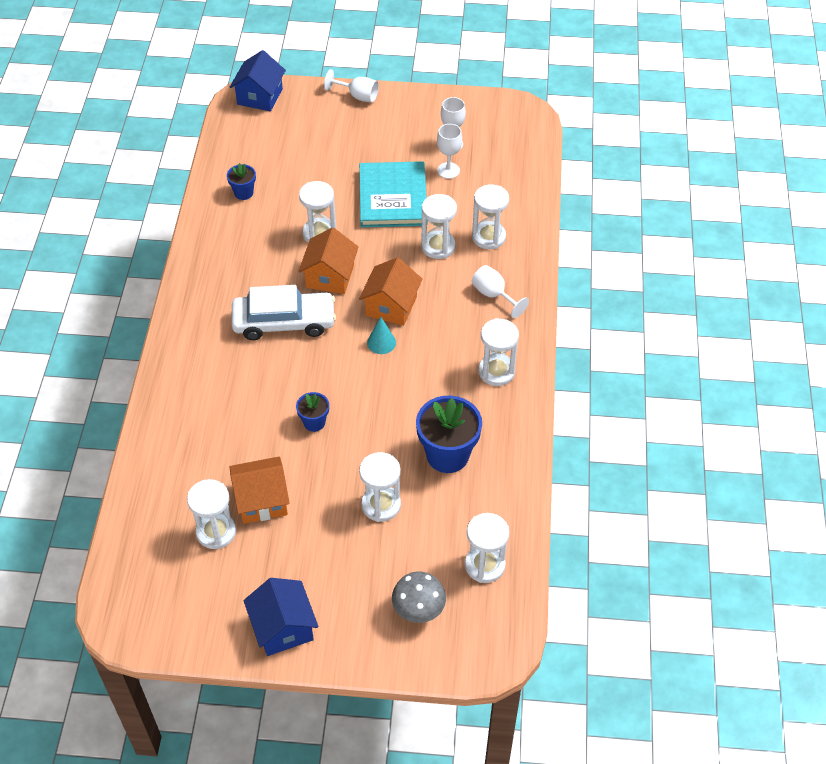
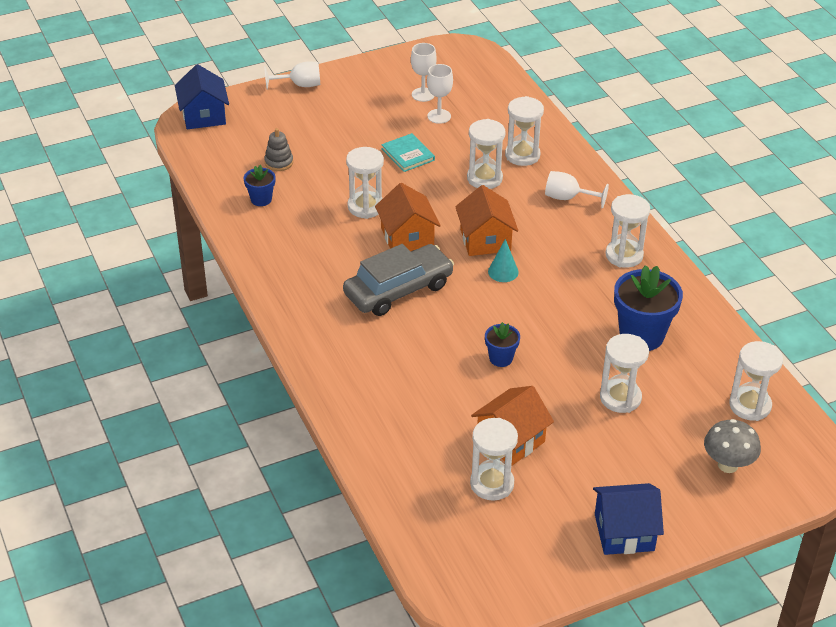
camera: 30 degrees left, 10 degrees down
white car [231,285,336,340] -> grey car [343,244,454,316]
blue house [244,578,319,656] -> blue house turned 45 degrees counterclockwise [593,483,664,555]
turquoise book [359,161,428,228] -> turquoise book [381,133,435,172], size x0.52
none -> grey stacking toy [264,128,293,171]

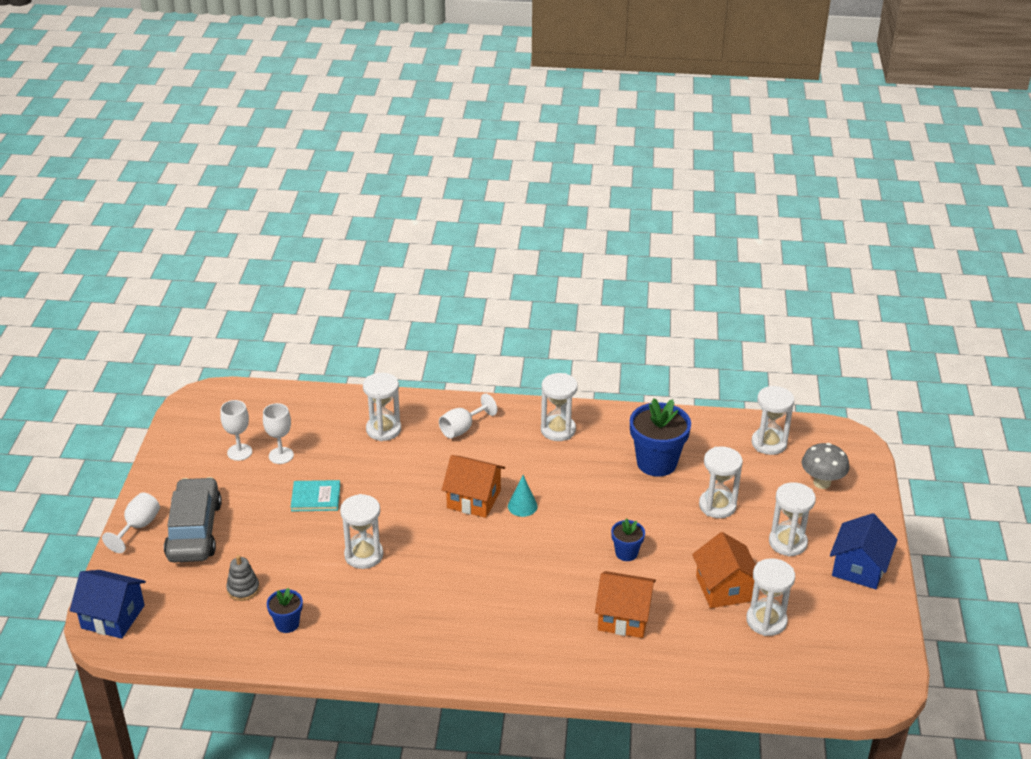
camera: 60 degrees left, 5 degrees down
grey car [343,244,454,316] -> grey car moved to [164,477,222,562]
orange house [375,183,441,251] -> orange house moved to [595,571,656,638]
white hourglass [467,119,505,189] -> white hourglass moved to [769,482,816,557]

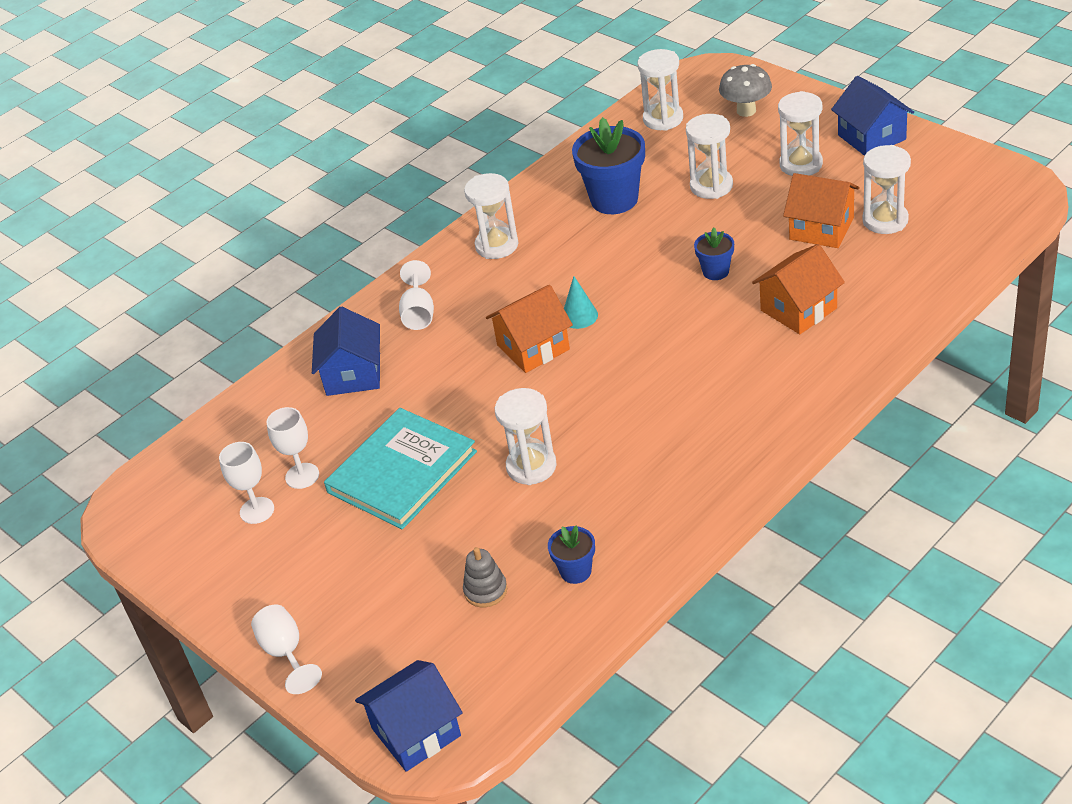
camera: 45 degrees left, 5 degrees up
grey car [164,477,222,562] -> none
turquoise book [291,480,340,512] -> turquoise book [324,408,477,529], size x1.92
white hourglass [363,373,401,441] -> blue house [312,306,380,396]

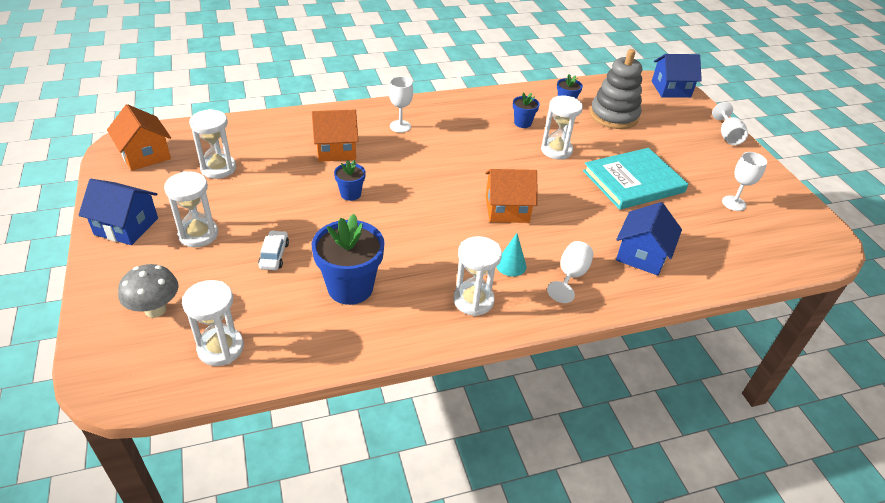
camera: 160 degrees left, 0 degrees up
white goblet [267,407,319,489] -> white goblet moved to [389,77,413,133]
grey stacking toy [463,547,507,607] -> grey stacking toy [590,49,642,129], size x2.07
turquoise cone [564,276,598,329] -> turquoise cone moved to [496,233,526,276]
white hourglass [686,114,733,199] -> white car [258,230,289,270]
orange house [783,173,860,248] -> orange house moved to [107,104,171,171]
blue house [831,76,914,156] -> blue house turned 75 degrees counterclockwise [78,179,158,245]
none -> blue flower pot [513,92,540,128]

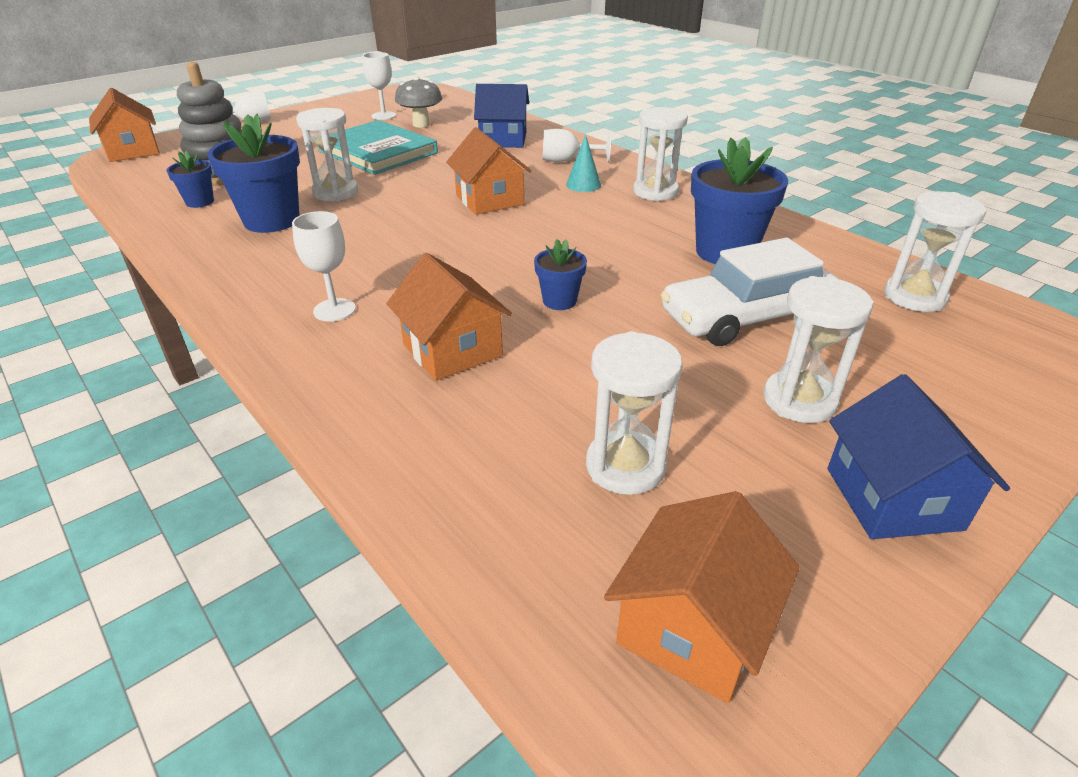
camera: 110 degrees left, 5 degrees down
grey mushroom [118,264,179,318] -> grey mushroom moved to [395,77,442,127]
white car [258,230,289,270] -> white car [661,238,838,346], size x2.18
blue flower pot [513,92,540,128] -> blue flower pot [207,114,300,233], size x1.92
blue house [652,54,702,98] -> orange house [89,88,160,162]

